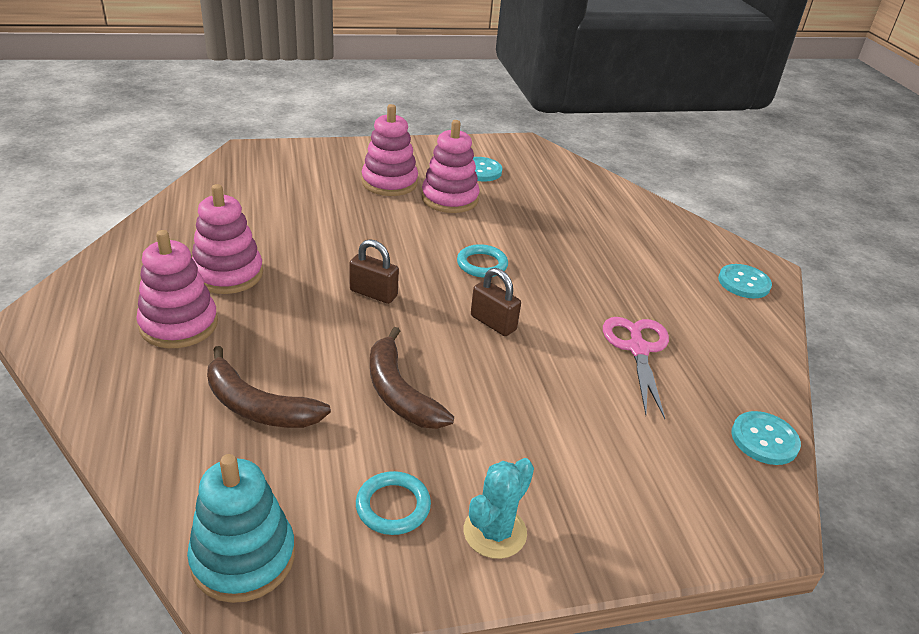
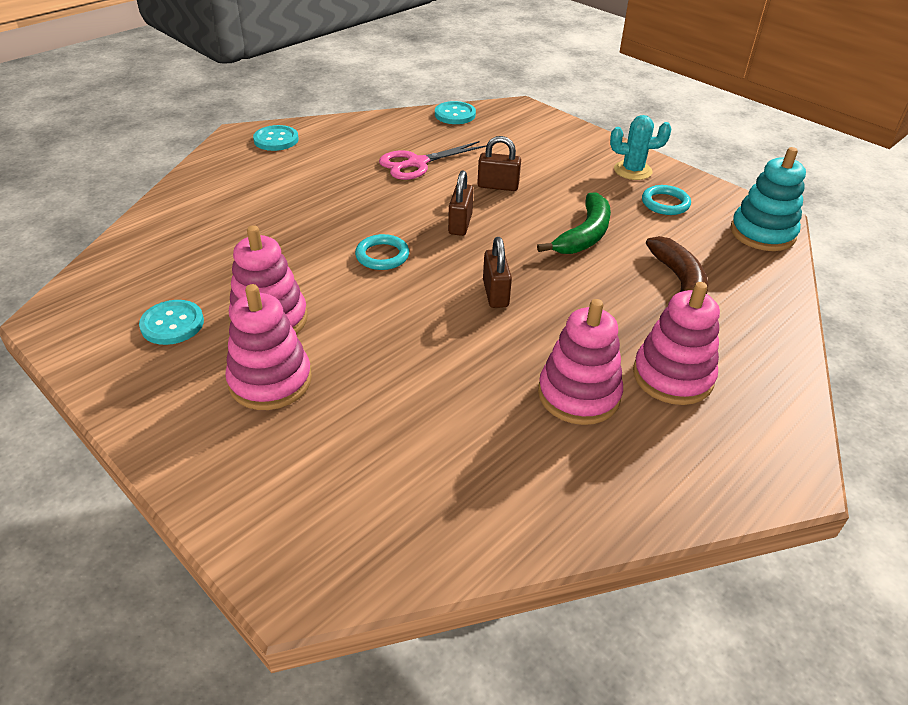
camera: 120 degrees left, 5 degrees up
brown banana [370,327,454,429] -> green banana [537,192,611,254]
none -> brown padlock [477,136,521,191]

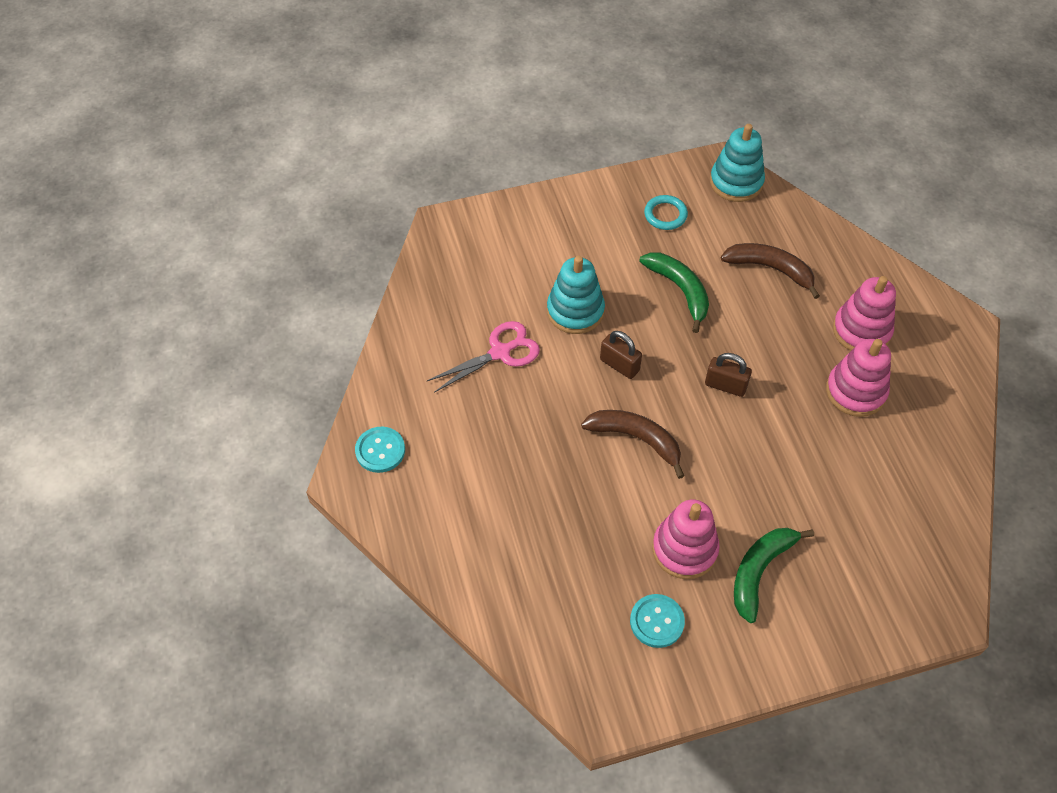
camera: 60 degrees left, 15 degrees up
pink stacking toy [225,284,312,410] -> green banana [734,528,814,623]
turquoise ring [355,234,409,270] -> brown banana [581,410,684,479]
pink scissors [379,141,487,180] -> pink scissors turned 120 degrees counterclockwise [427,321,540,393]
turquoise button [435,101,476,124] -> none
brown padlock [477,136,521,191] -> turquoise stacking toy [547,256,605,334]
turquoise cactus [610,115,671,180] -> none

